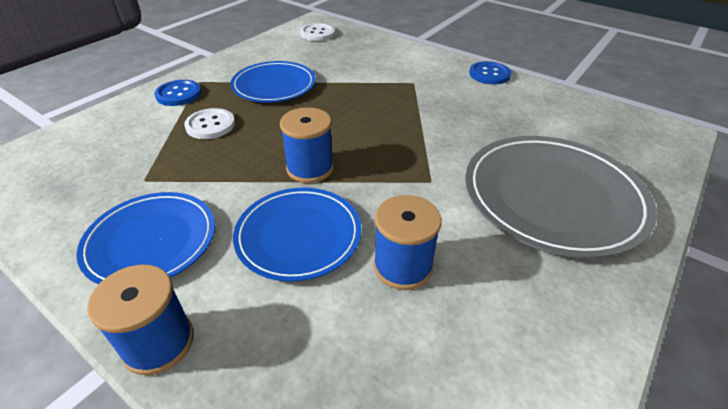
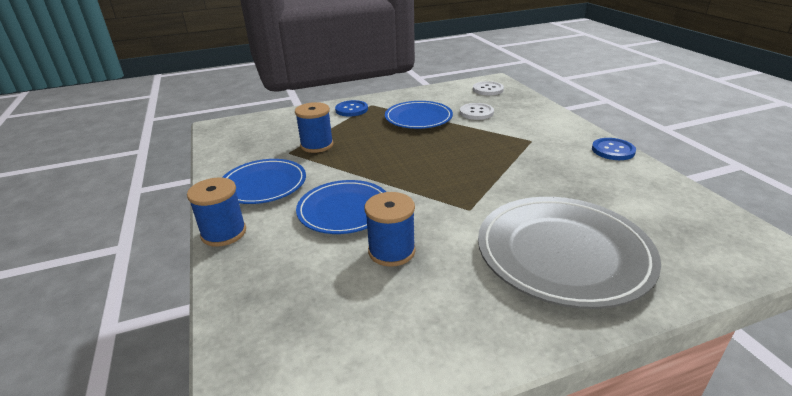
camera: 35 degrees right, 10 degrees down
white button [184,108,235,139] -> white button moved to [460,103,494,120]
blue spool [280,107,334,183] -> blue spool moved to [295,102,334,153]

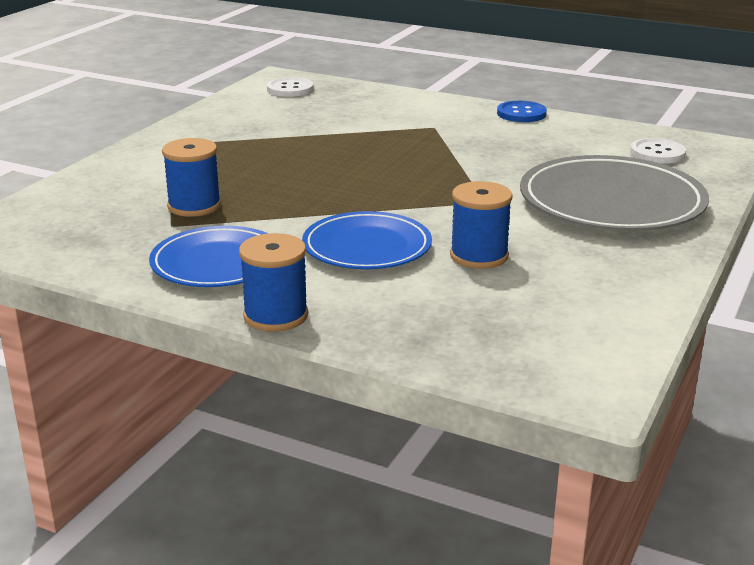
camera: 45 degrees left, 5 degrees down
blue button [335,100,368,117] -> none
blue plate [385,101,453,129] -> none
white button [460,103,494,120] -> white button moved to [630,138,686,164]

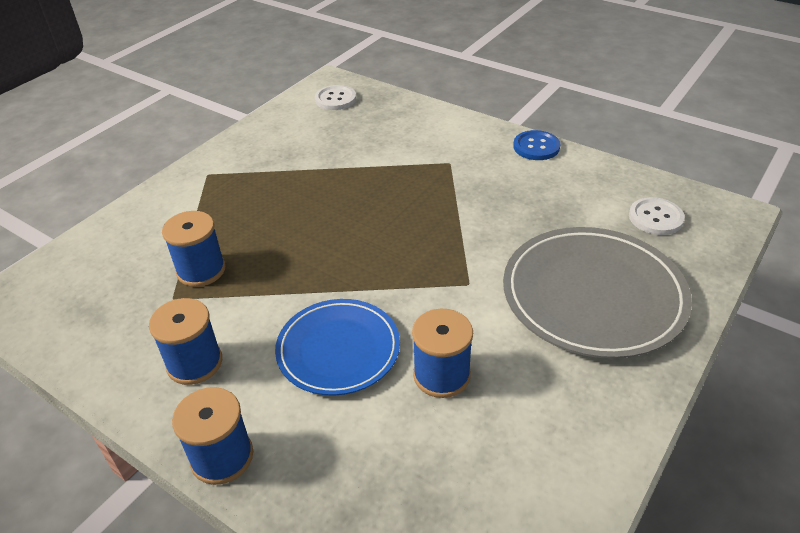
camera: 10 degrees right, 15 degrees up
blue plate [149,226,268,287] -> blue spool [149,298,222,385]

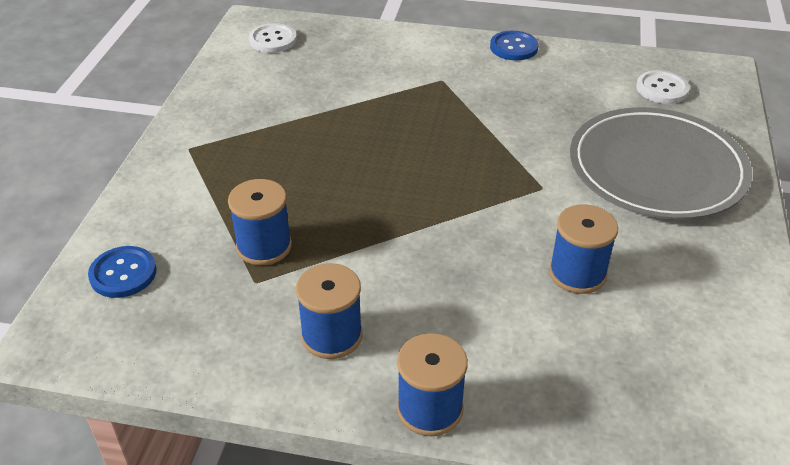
camera: 25 degrees left, 0 degrees up
blue plate [275,299,400,396] -> none
none -> blue button [88,246,156,298]

